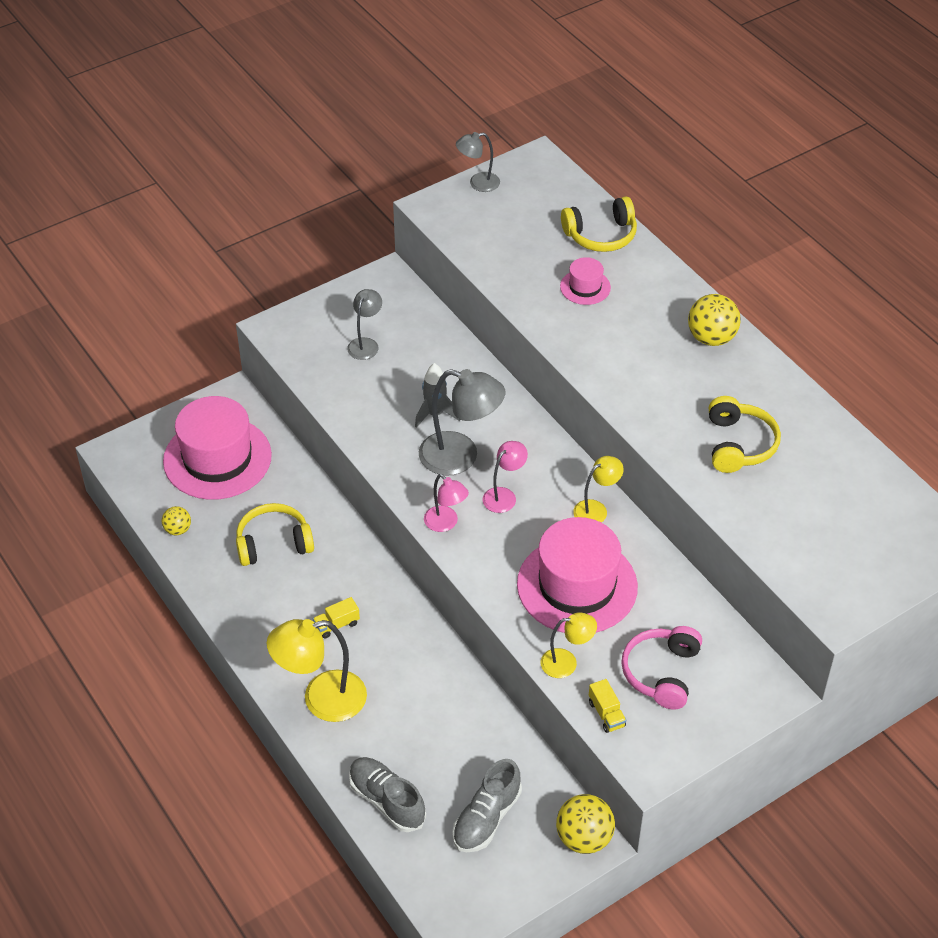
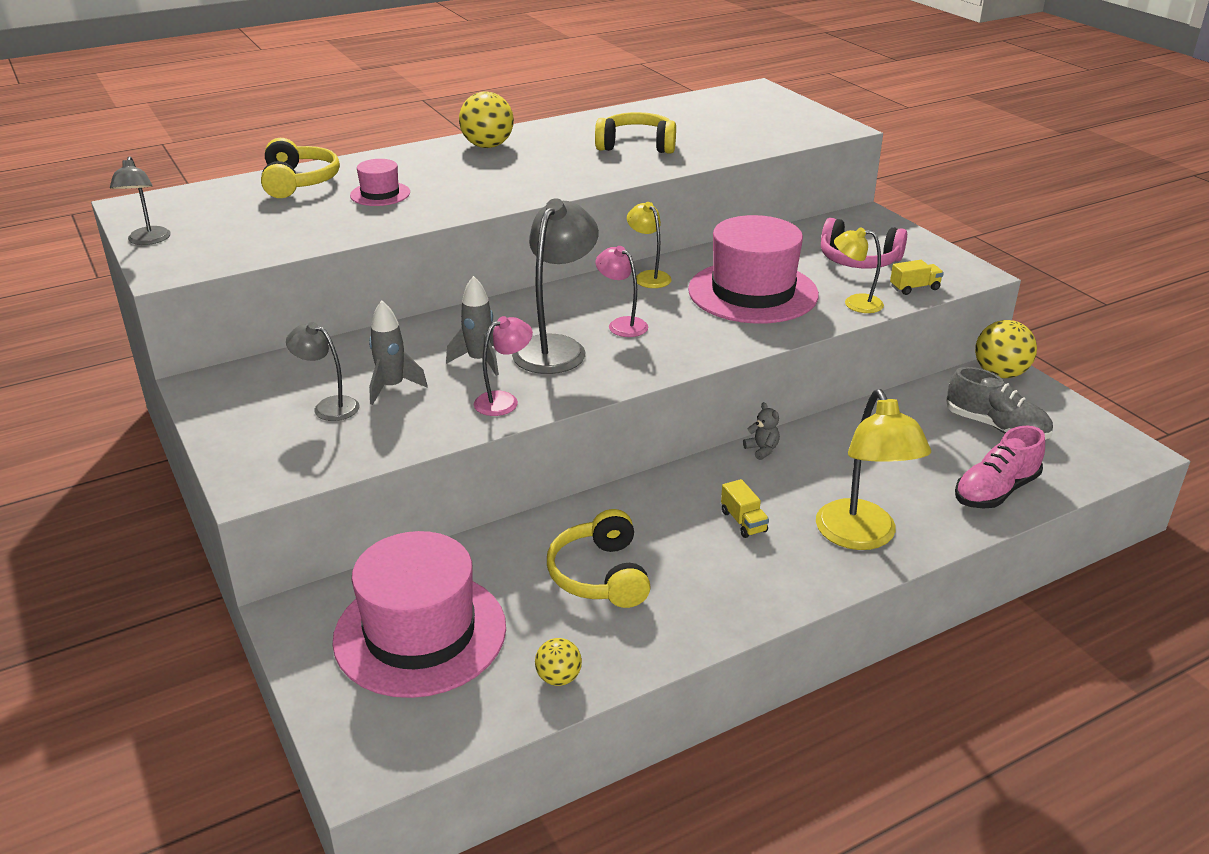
camera: 85 degrees left, 15 degrees down
grey shoe [349,757,426,832] -> pink shoe [955,426,1045,509]
pink lamp [424,474,469,532] -> pink lamp moved to [474,316,533,416]
yellow lamp [541,612,597,678] -> yellow lamp turned 75 degrees counterclockwise [834,227,884,313]
none -> grey rocket [369,300,428,405]
none -> grey teddy bear [743,402,780,460]

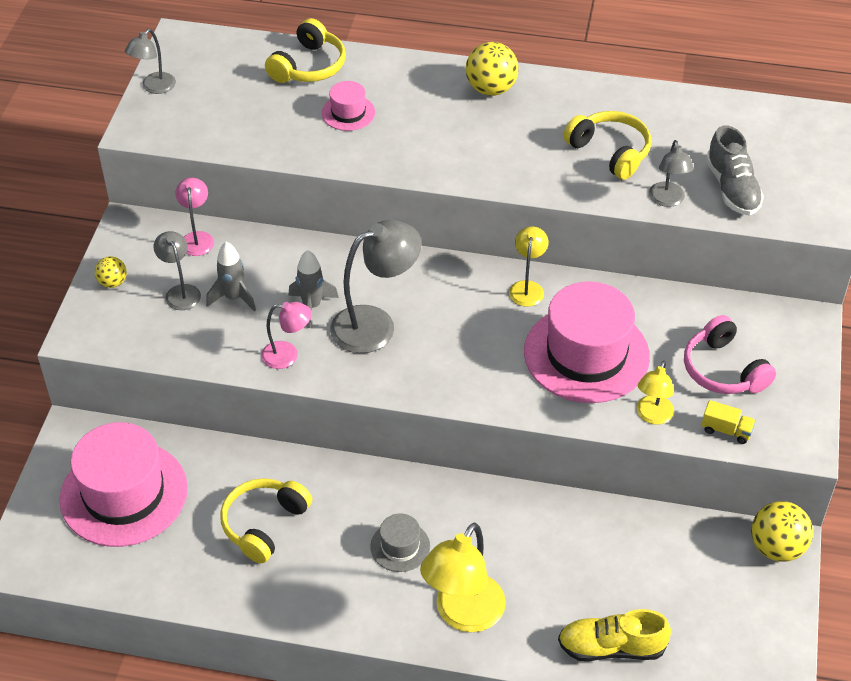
camera: 40 degrees right, 15 degrees up
yellow ball [535,638,582,686] -> yellow ball moved to [95,256,127,288]
pink lamp [595,246,648,337] -> pink lamp moved to [175,178,214,256]
yellow truck [721,479,769,538] -> grey hat [370,513,430,572]
grey teddy bear [743,402,780,460] -> none
yellow lamp [834,227,884,313] -> yellow lamp turned 120 degrees counterclockwise [636,361,674,424]
grey shoe [946,367,1053,440] -> grey shoe moved to [706,126,764,215]
pink shoe [955,426,1045,509] -> yellow shoe [558,609,671,661]
none -> grey lamp [649,140,694,207]

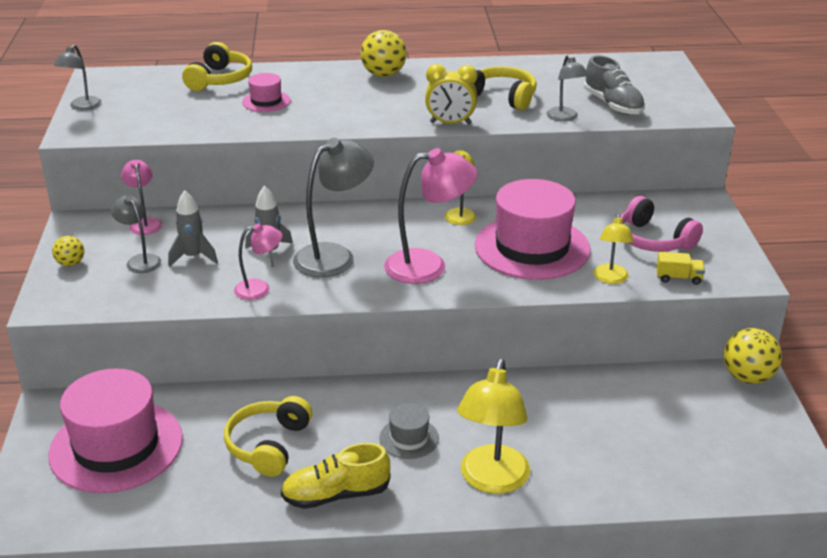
camera: 15 degrees left, 15 degrees down
yellow shoe [558,609,671,661] -> yellow shoe moved to [281,443,391,509]
none -> pink lamp [384,148,477,284]
none -> yellow clock [425,64,477,125]

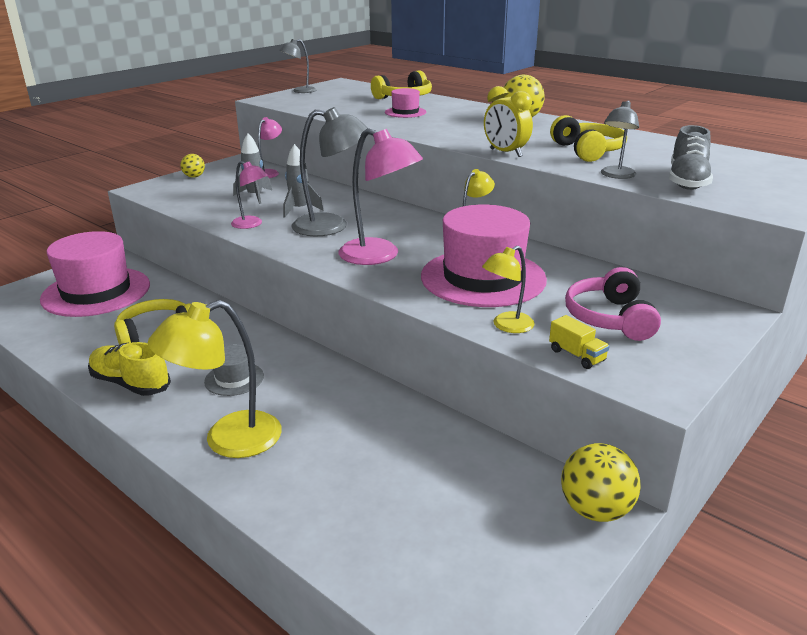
camera: 45 degrees right, 5 degrees down
grey lamp [111,195,161,273] -> none

